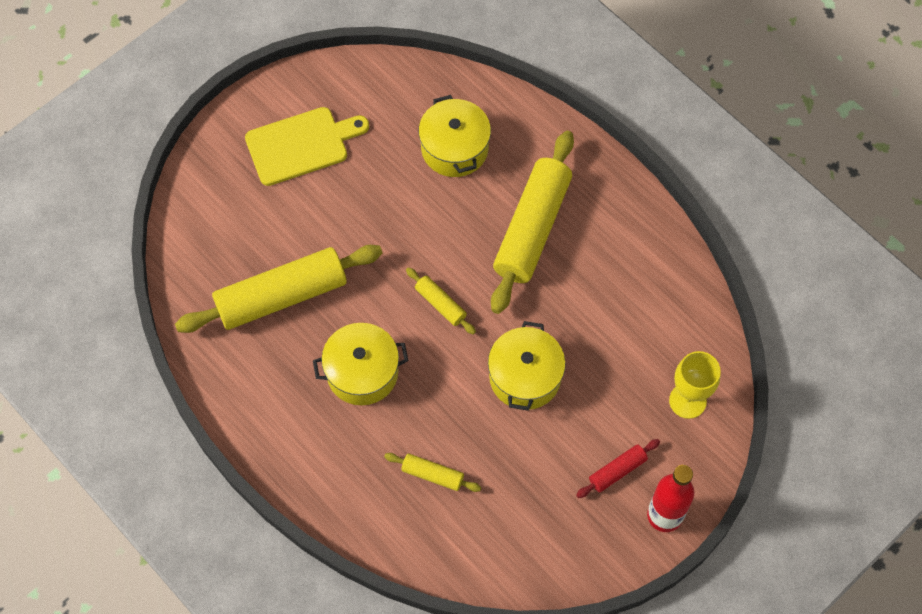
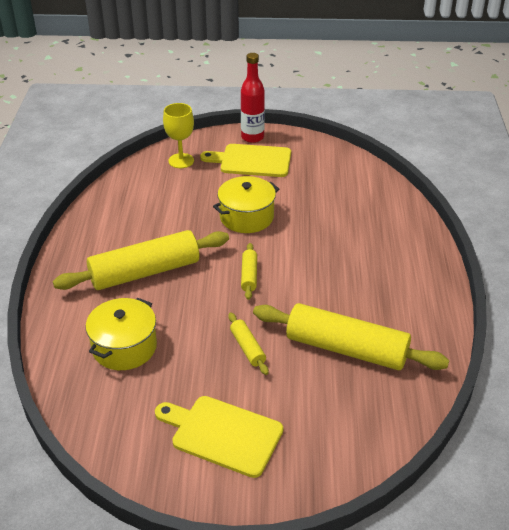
camera: 135 degrees left, 25 degrees down
yellow pot [313,323,409,405] -> none
yellow rolling pin [384,453,481,492] -> yellow rolling pin moved to [228,313,269,375]
red rolling pin [576,439,660,498] -> yellow cutting board [200,144,291,177]

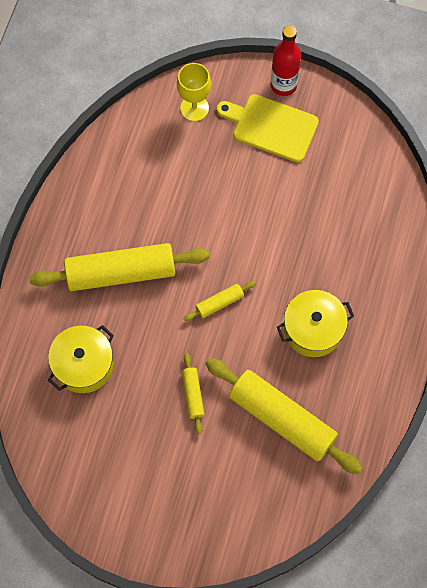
camera: 15 degrees right, 30 degrees up
yellow cutting board [155,396,283,478] -> none
yellow pot [213,176,279,233] -> yellow pot moved to [277,290,354,357]
yellow rolling pin [241,243,257,300] -> yellow rolling pin turned 45 degrees clockwise [183,281,256,321]

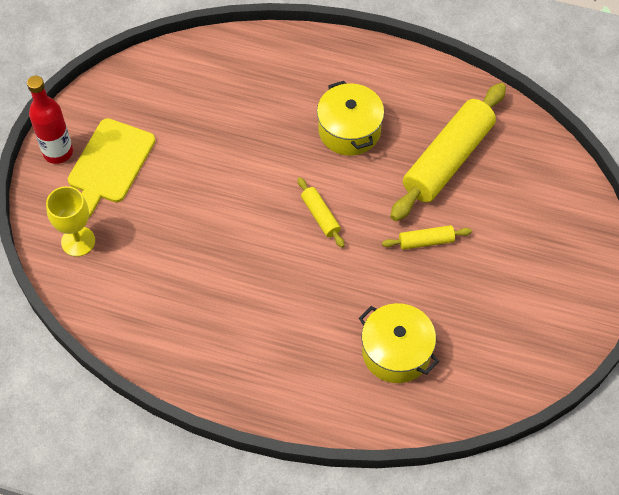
camera: 90 degrees left, 10 degrees down
yellow rolling pin [29,243,210,291] -> none

